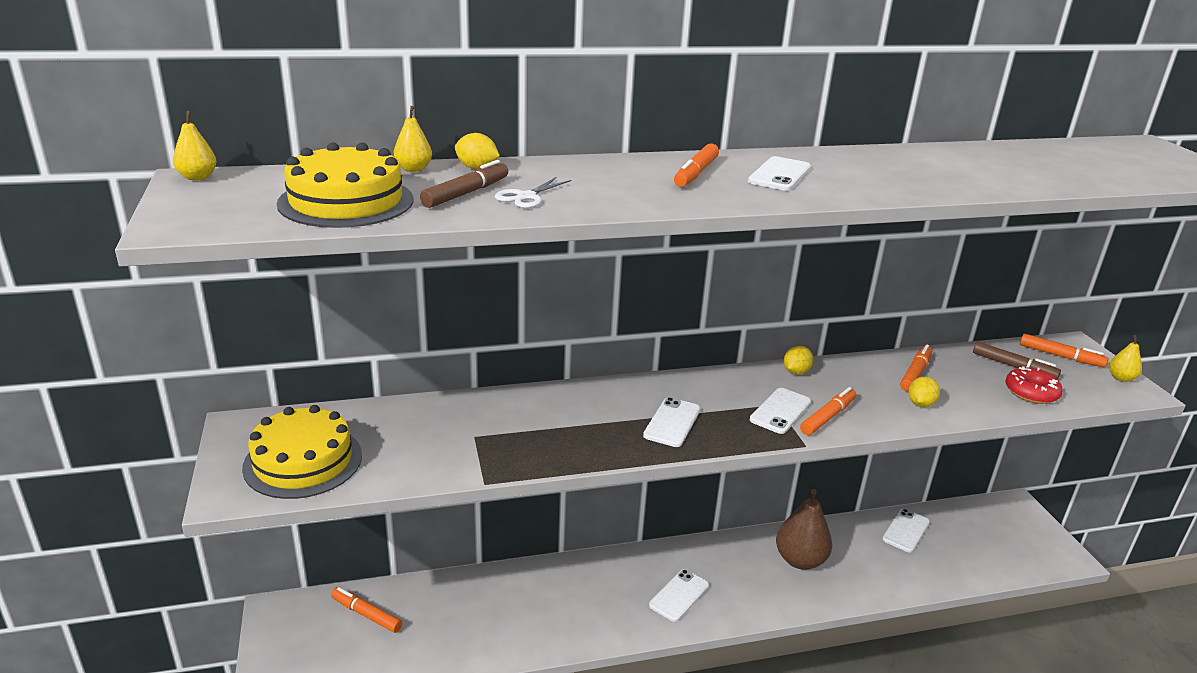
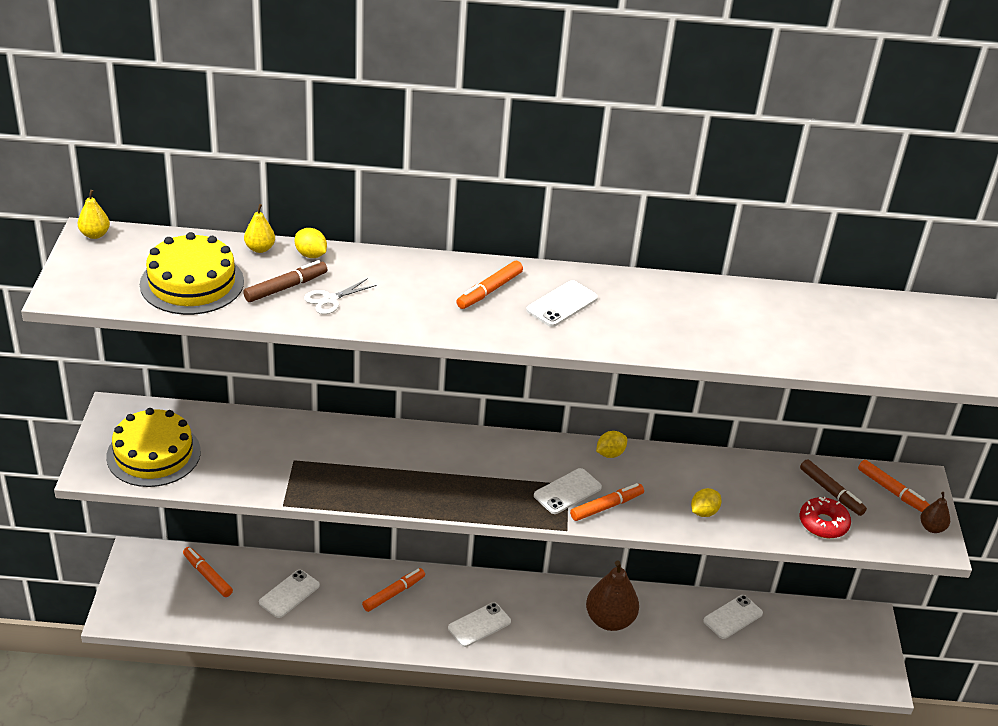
camera: 15 degrees right, 10 degrees up
white phone [643,397,701,447] -> white phone moved to [259,570,320,618]
orange marker [900,344,932,391] -> orange marker moved to [362,568,425,612]
yellow pear [1109,335,1142,382] -> brown pear [920,492,950,533]

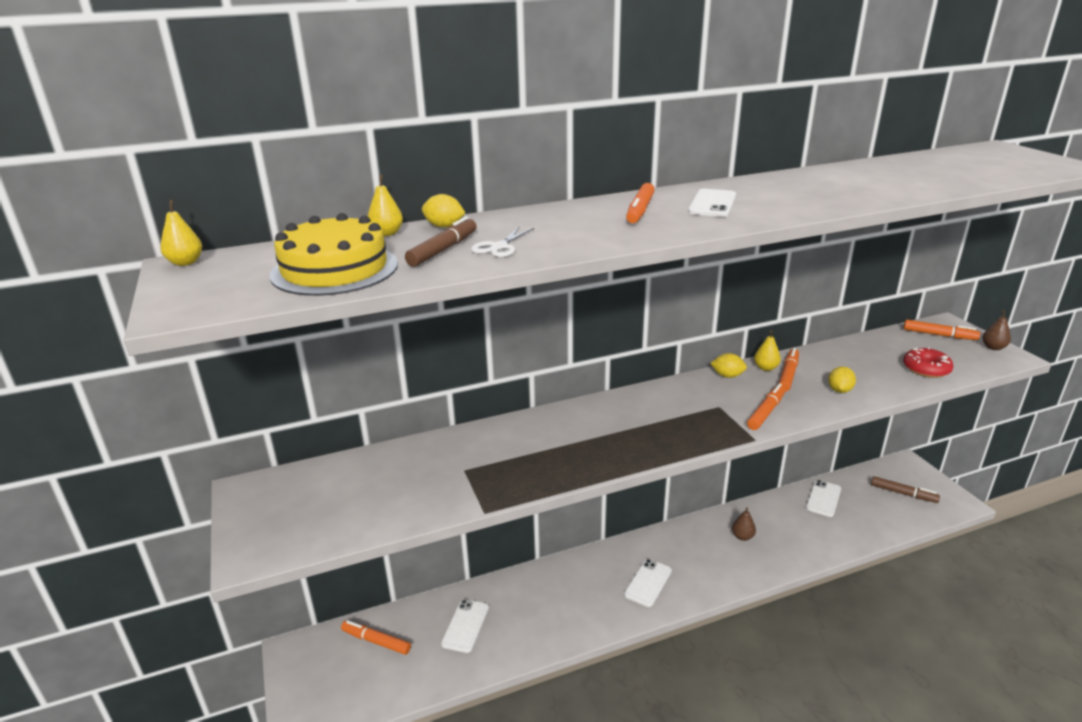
camera: 20 degrees left, 10 degrees down
yellow cake [106,408,201,487] -> none
orange marker [362,568,425,612] -> orange marker moved to [779,348,799,392]
white phone [534,468,602,514] -> none
brown pear [586,561,639,631] -> brown pear [732,507,756,541], size x0.49
yellow lemon [596,431,627,458] -> yellow lemon turned 75 degrees clockwise [710,353,747,378]
brown marker [800,459,867,516] -> brown marker moved to [871,476,940,503]
none -> yellow pear [754,330,781,371]

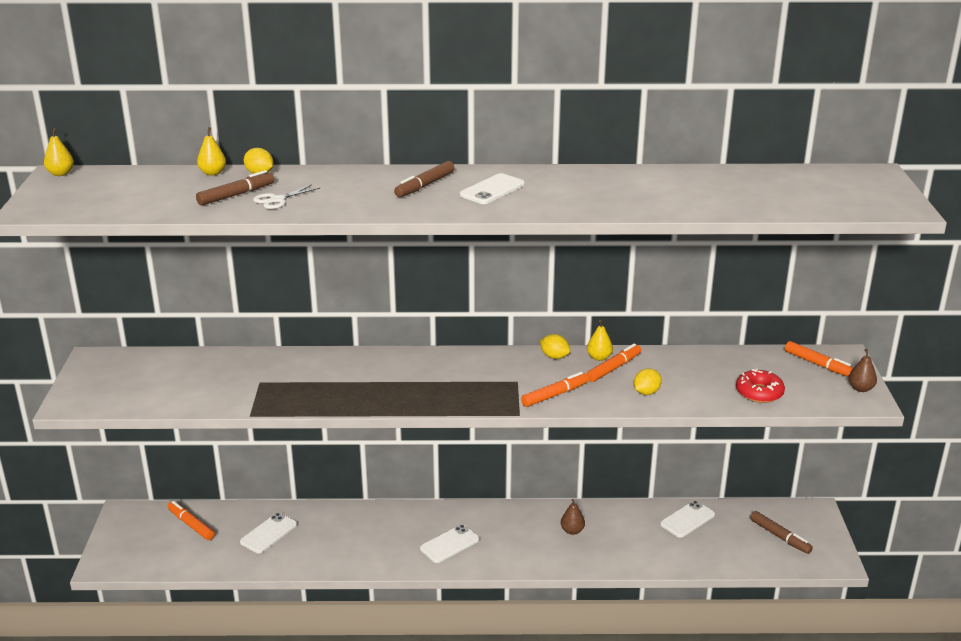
camera: 20 degrees right, 0 degrees up
yellow cake [270,213,398,296] -> none
orange marker [626,183,655,223] -> brown marker [394,161,454,197]

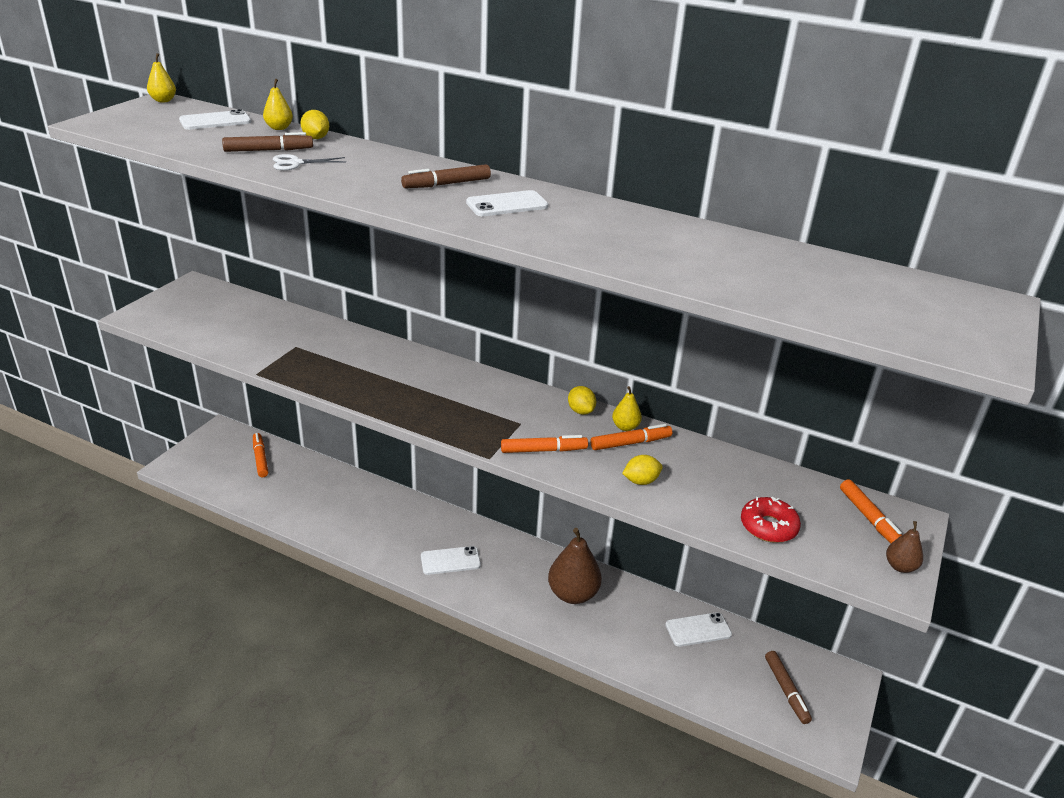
camera: 25 degrees right, 5 degrees up
white phone [240,513,297,553] -> white phone moved to [179,109,251,130]
brown pear [561,499,585,535] -> brown pear [548,528,602,604], size x2.03

